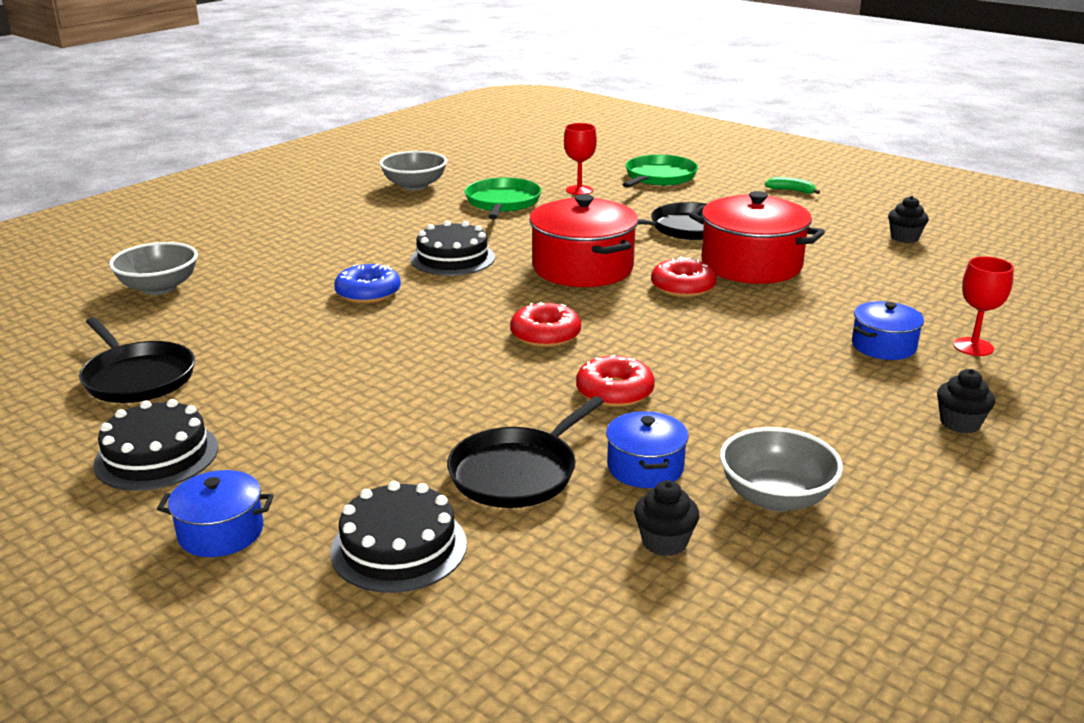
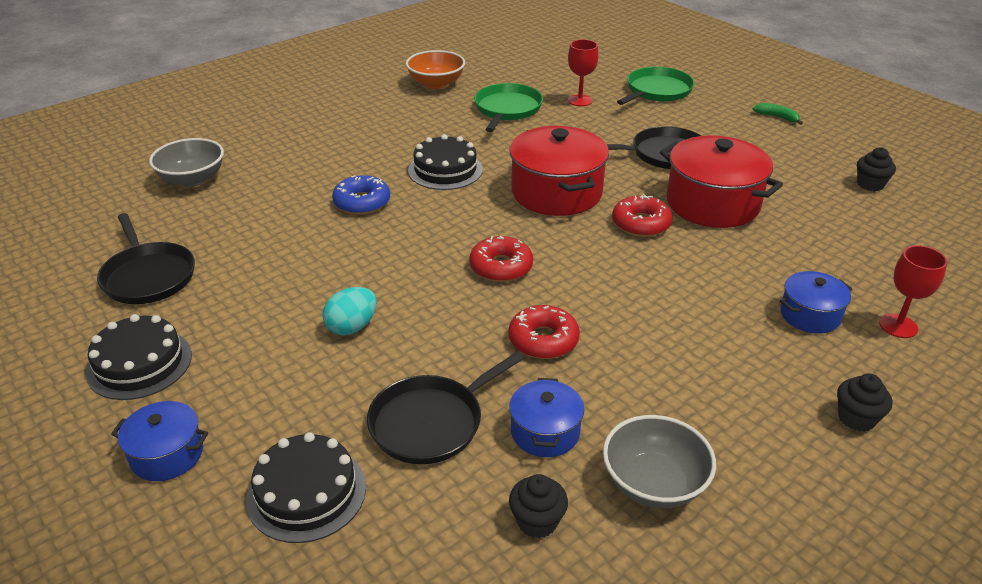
camera: 10 degrees right, 10 degrees up
grey bowl [380,151,447,191] -> orange bowl [406,50,465,89]
none -> turquoise egg [322,287,377,336]

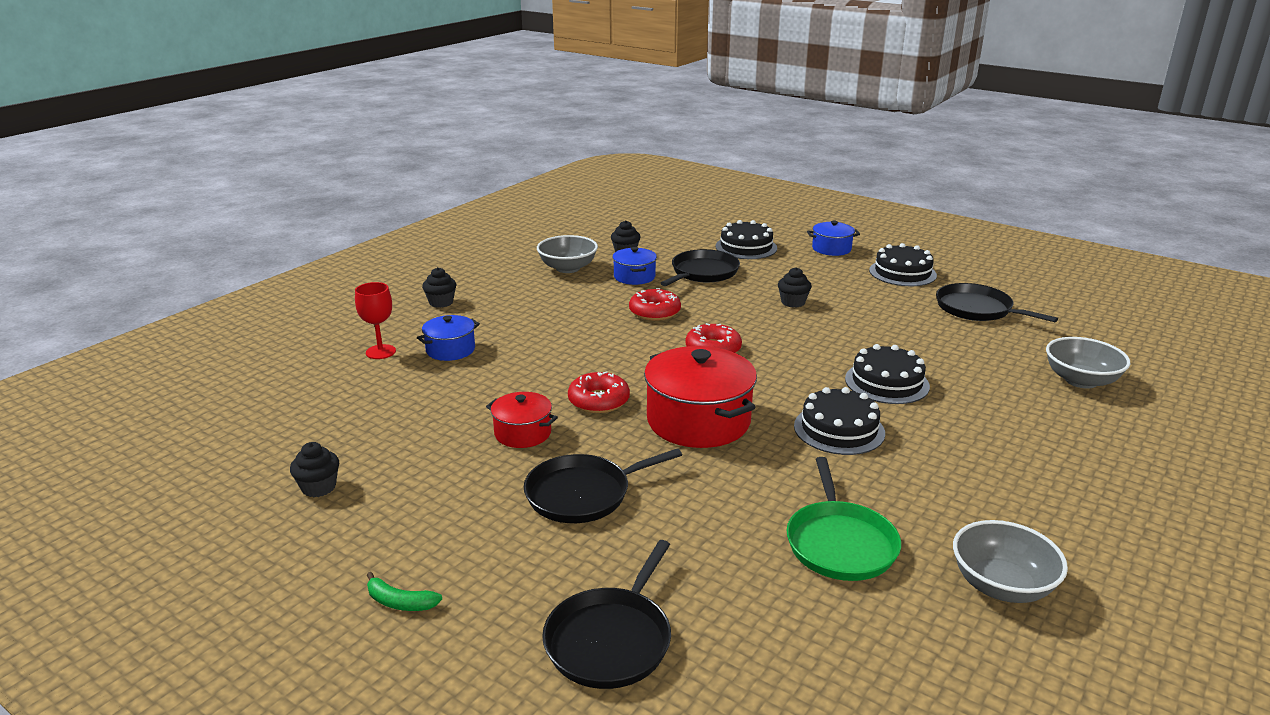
camera: 165 degrees right, 10 degrees down
turquoise egg [322,287,377,336] -> black cupcake [778,267,812,308]
blue donut [332,175,390,215] -> black cake [845,344,930,404]
orange bowl [406,50,465,89] -> grey bowl [953,520,1068,603]
red goblet [568,39,599,106] -> none
green pan [617,67,695,105] -> black pan [542,540,671,689]
red pot [660,135,783,228] -> red pot [486,392,558,448], size x0.54

